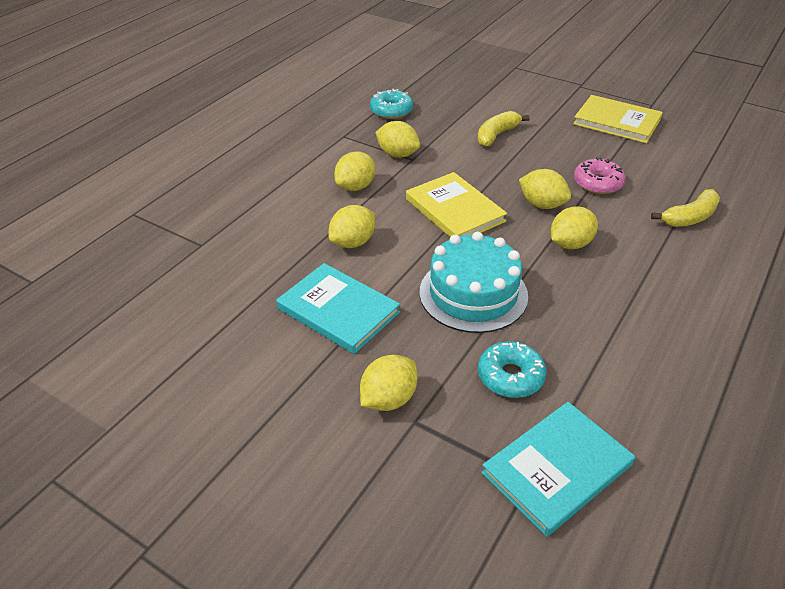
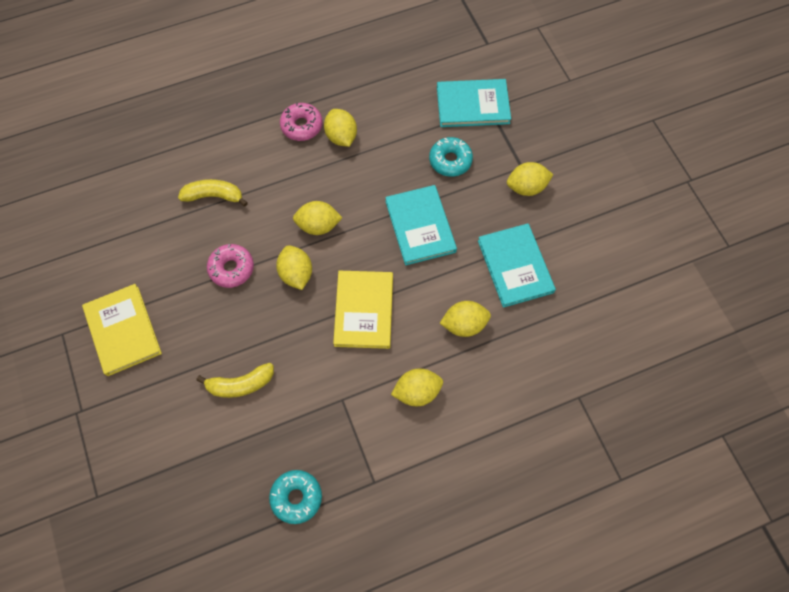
camera: 145 degrees left, 25 degrees up
yellow lemon [376,121,420,158] -> yellow lemon moved to [324,109,357,147]
turquoise cake [419,232,528,333] -> turquoise book [385,185,457,265]
none -> pink donut [280,102,323,141]

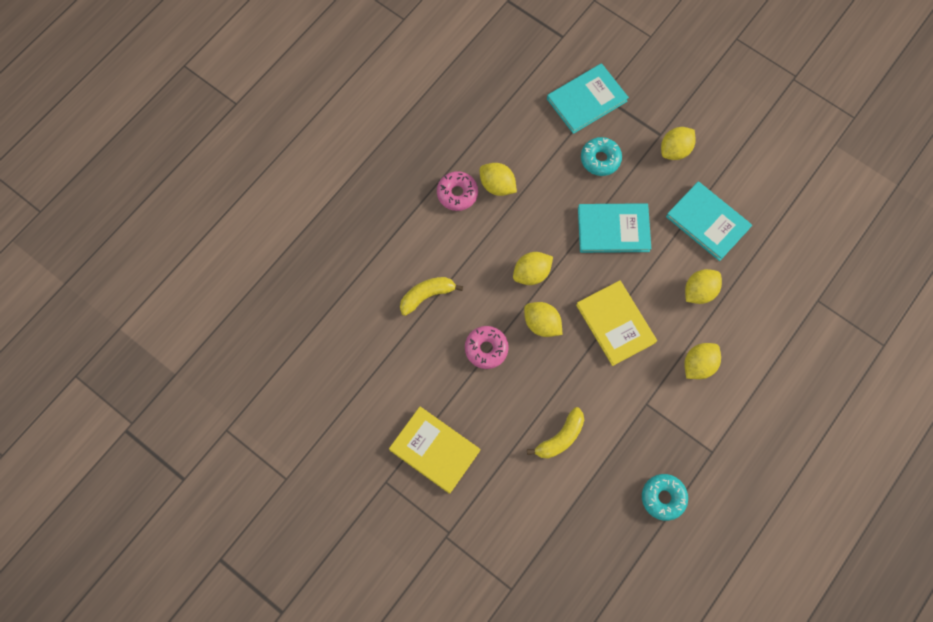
camera: 30 degrees left, 5 degrees up
turquoise book [385,185,457,265] -> turquoise book turned 45 degrees counterclockwise [578,203,651,253]

